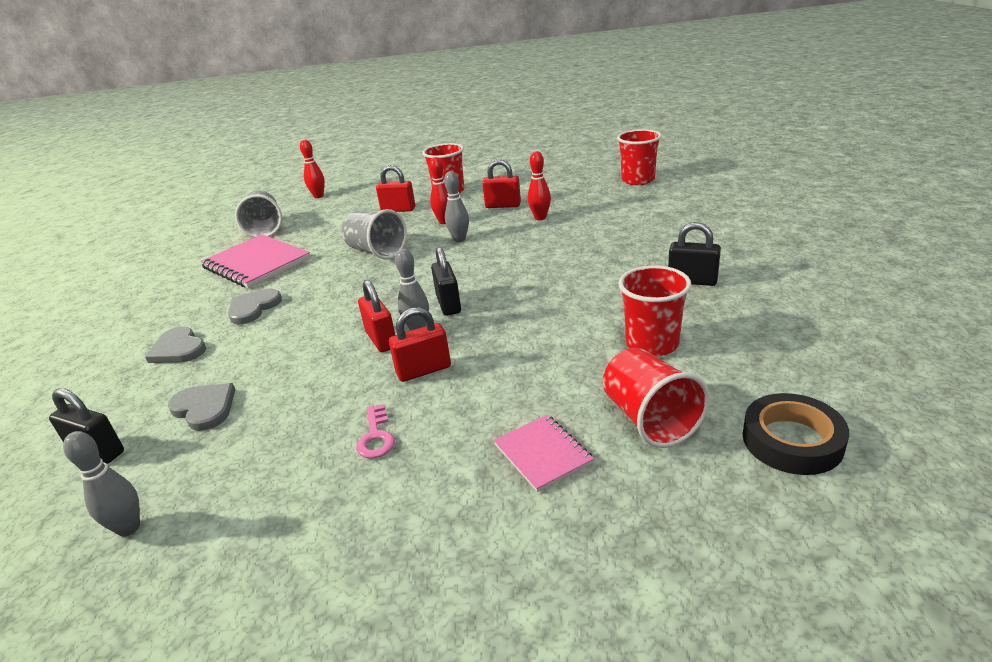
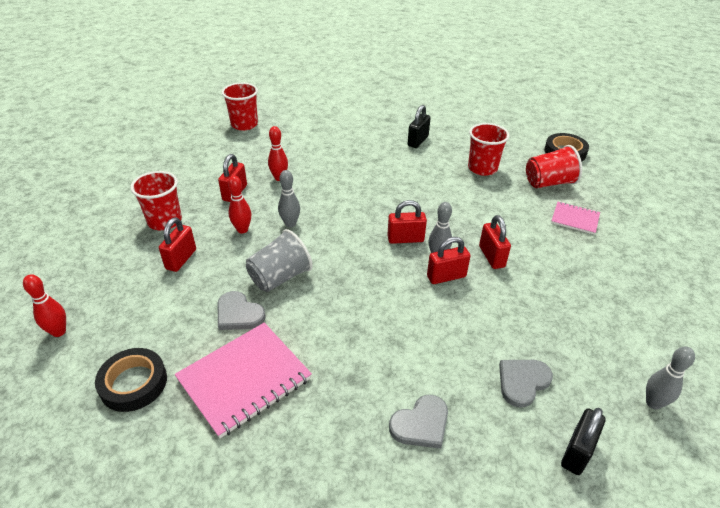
camera: 85 degrees left, 10 degrees up
grey heart [228,289,282,324] -> grey heart moved to [218,291,266,330]
grey cup [235,190,282,238] -> black tape [95,348,167,412]
pink key [356,404,395,458] -> none
black padlock [431,247,461,316] -> red padlock [388,200,427,244]
pink notebook [494,415,594,492] -> pink notebook turned 45 degrees clockwise [551,202,600,235]

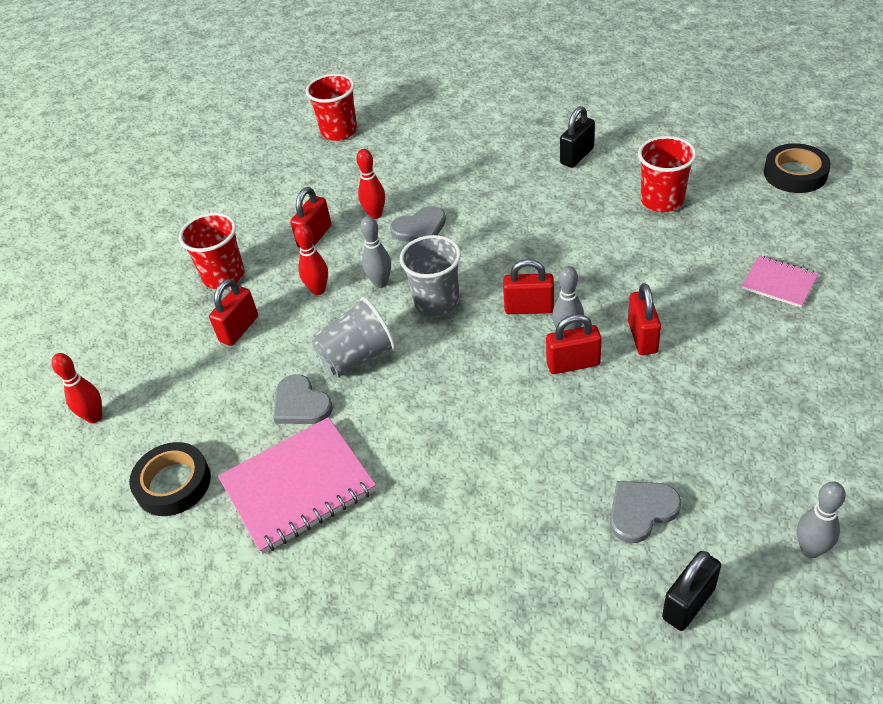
camera: 15 degrees right, 5 degrees up
grey heart [389,395,448,449] -> grey heart moved to [390,206,446,242]
red cup [526,145,582,188] -> none
none -> grey cup [400,235,461,316]

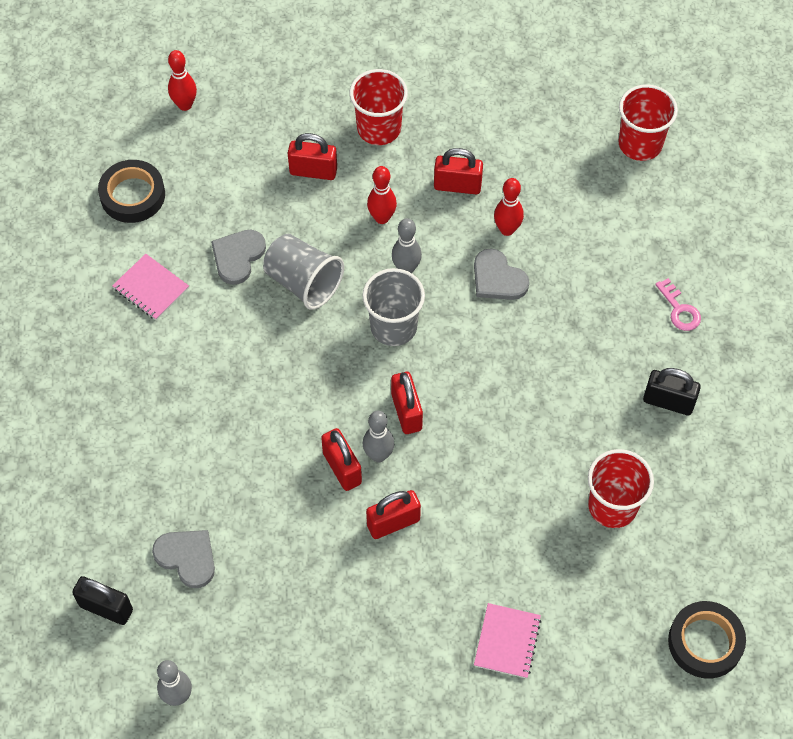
camera: 65 degrees right, 15 degrees up
pink notebook [218,417,376,554] -> pink notebook [112,254,189,320], size x0.54
none -> pink key [655,278,701,331]

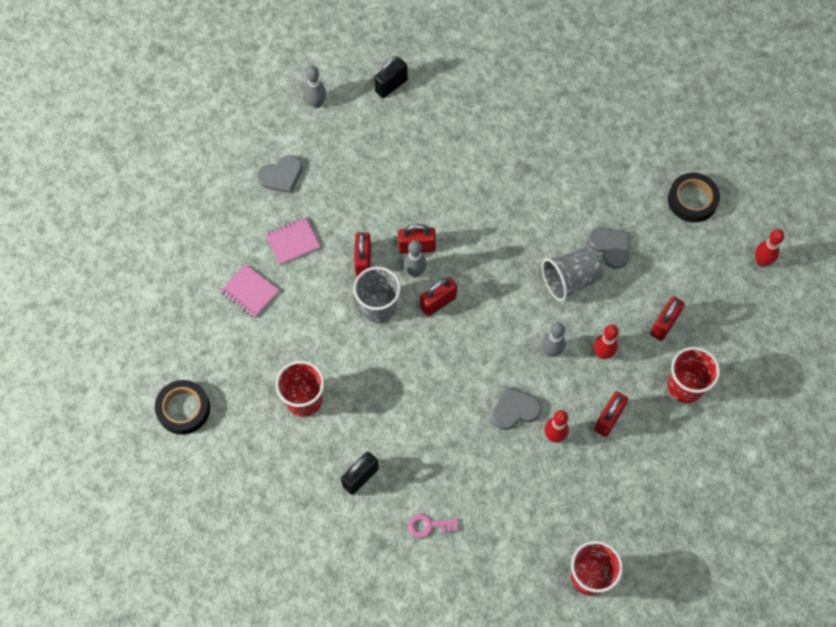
camera: 115 degrees right, 5 degrees up
pink notebook [112,254,189,320] -> pink notebook moved to [265,217,321,265]
grey heart [152,530,215,588] -> grey heart moved to [257,155,302,193]
grey cup [362,268,425,346] -> grey cup moved to [353,266,401,323]
red padlock [391,372,423,434] -> red padlock turned 45 degrees counterclockwise [420,277,457,316]

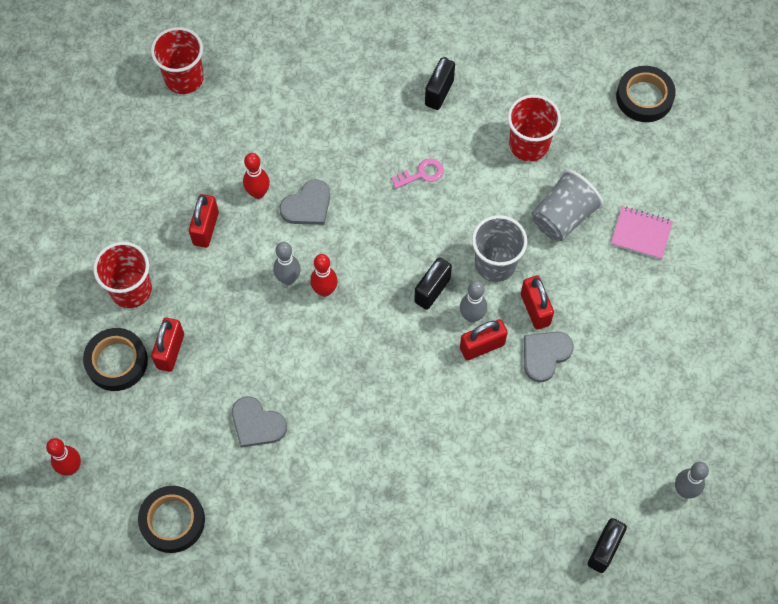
camera: 160 degrees right, 0 degrees up
grey heart [257,155,302,193] -> grey heart moved to [524,332,574,382]
pink notebook [265,217,321,265] -> none
pink key [408,514,459,538] -> pink key moved to [391,158,444,189]
red padlock [420,277,457,316] -> black padlock [414,257,452,310]
grey cup [542,247,604,301] -> grey cup moved to [532,169,603,241]
red bowling pin [594,325,619,359] -> red bowling pin moved to [310,254,338,297]
none -> black tape [83,328,148,391]

